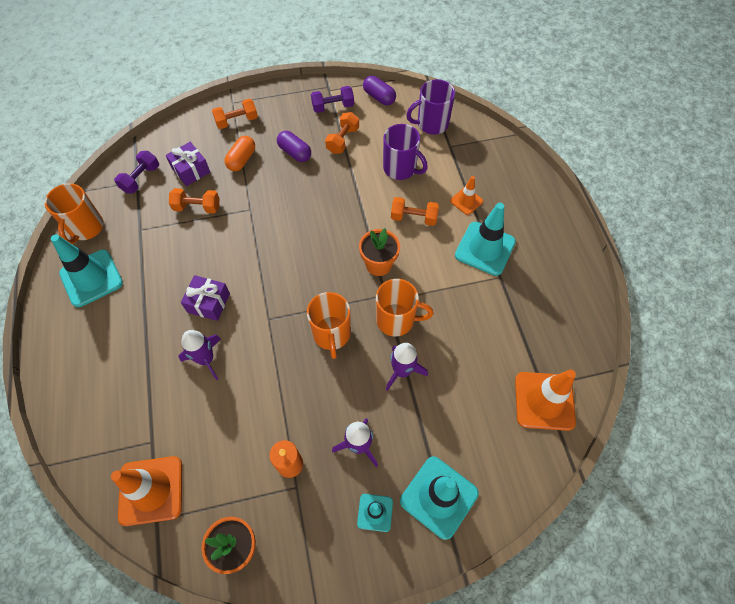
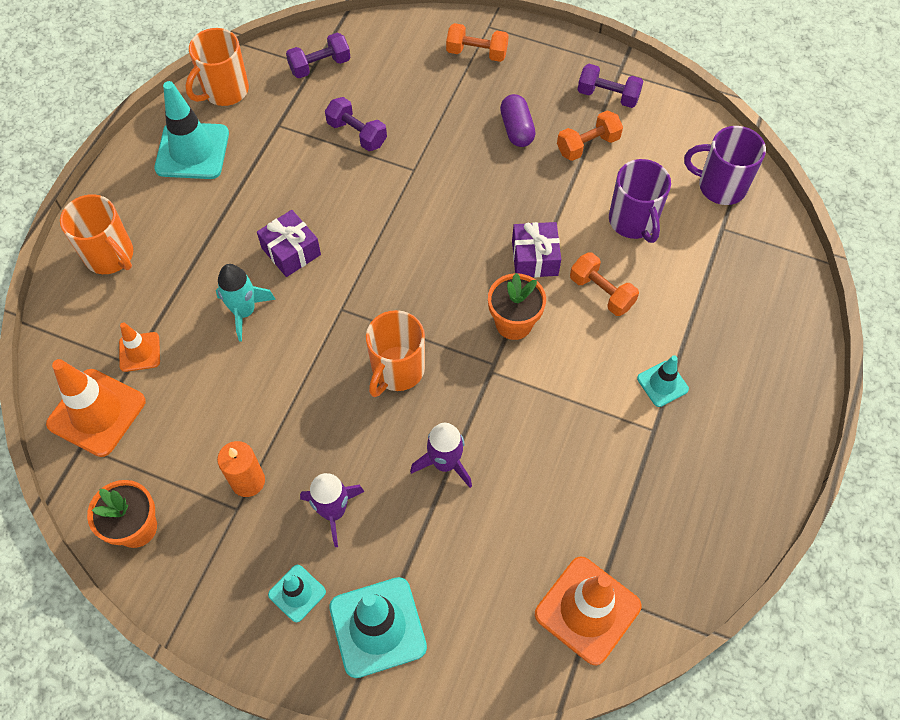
camera: 35 degrees right, 0 degrees up
purple gift [166,142,210,186] -> purple gift moved to [512,222,561,277]
orange dumbbell [169,188,220,214] -> purple dumbbell [325,97,387,151]
purple rocket [179,330,221,380] -> turquoise rocket [216,264,276,342]
orange capsule [224,136,255,171] -> none
purple capsule [363,76,396,105] -> none
orange mug [376,279,434,336] -> orange mug moved to [60,194,133,274]
orange traffic cone [450,176,483,215] -> orange traffic cone moved to [119,322,160,372]
turquoise traffic cone [455,203,516,276] -> turquoise traffic cone [637,355,689,407], size x0.54

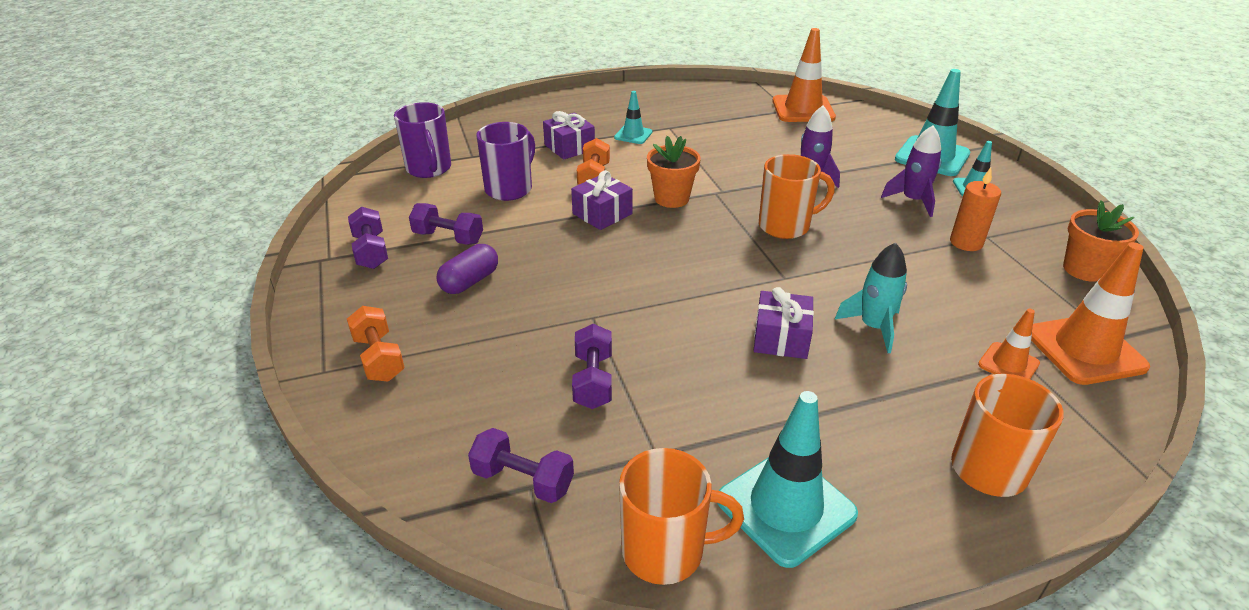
camera: 130 degrees left, 25 degrees down
orange dumbbell [557,110,623,161] -> purple dumbbell [409,203,483,245]
none -> purple gift [543,111,595,160]

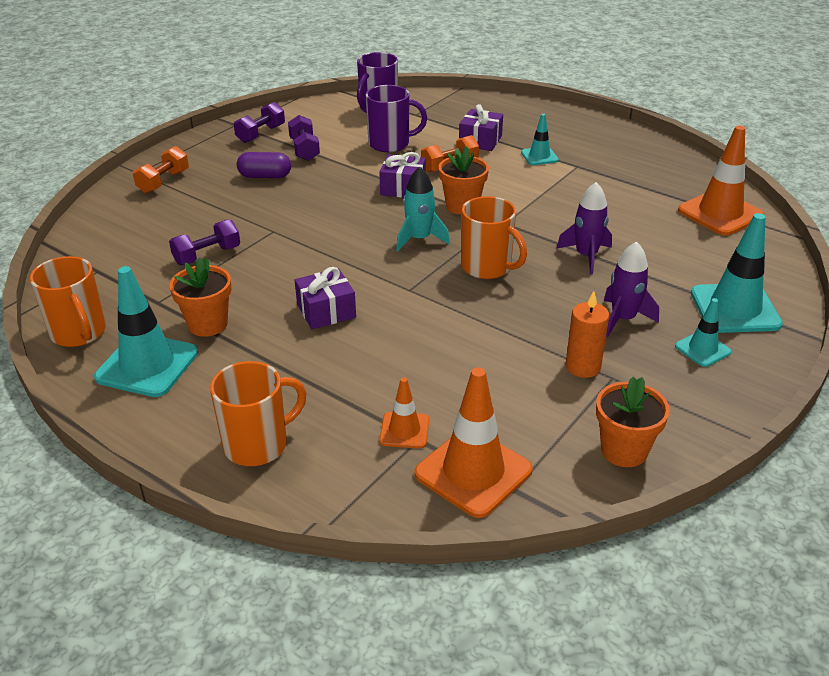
camera: 55 degrees right, 0 degrees up
purple dumbbell [468,428,574,503] -> none
turquoise rocket [835,243,907,353] -> turquoise rocket moved to [396,166,450,251]
none -> orange flower pot [169,257,232,337]

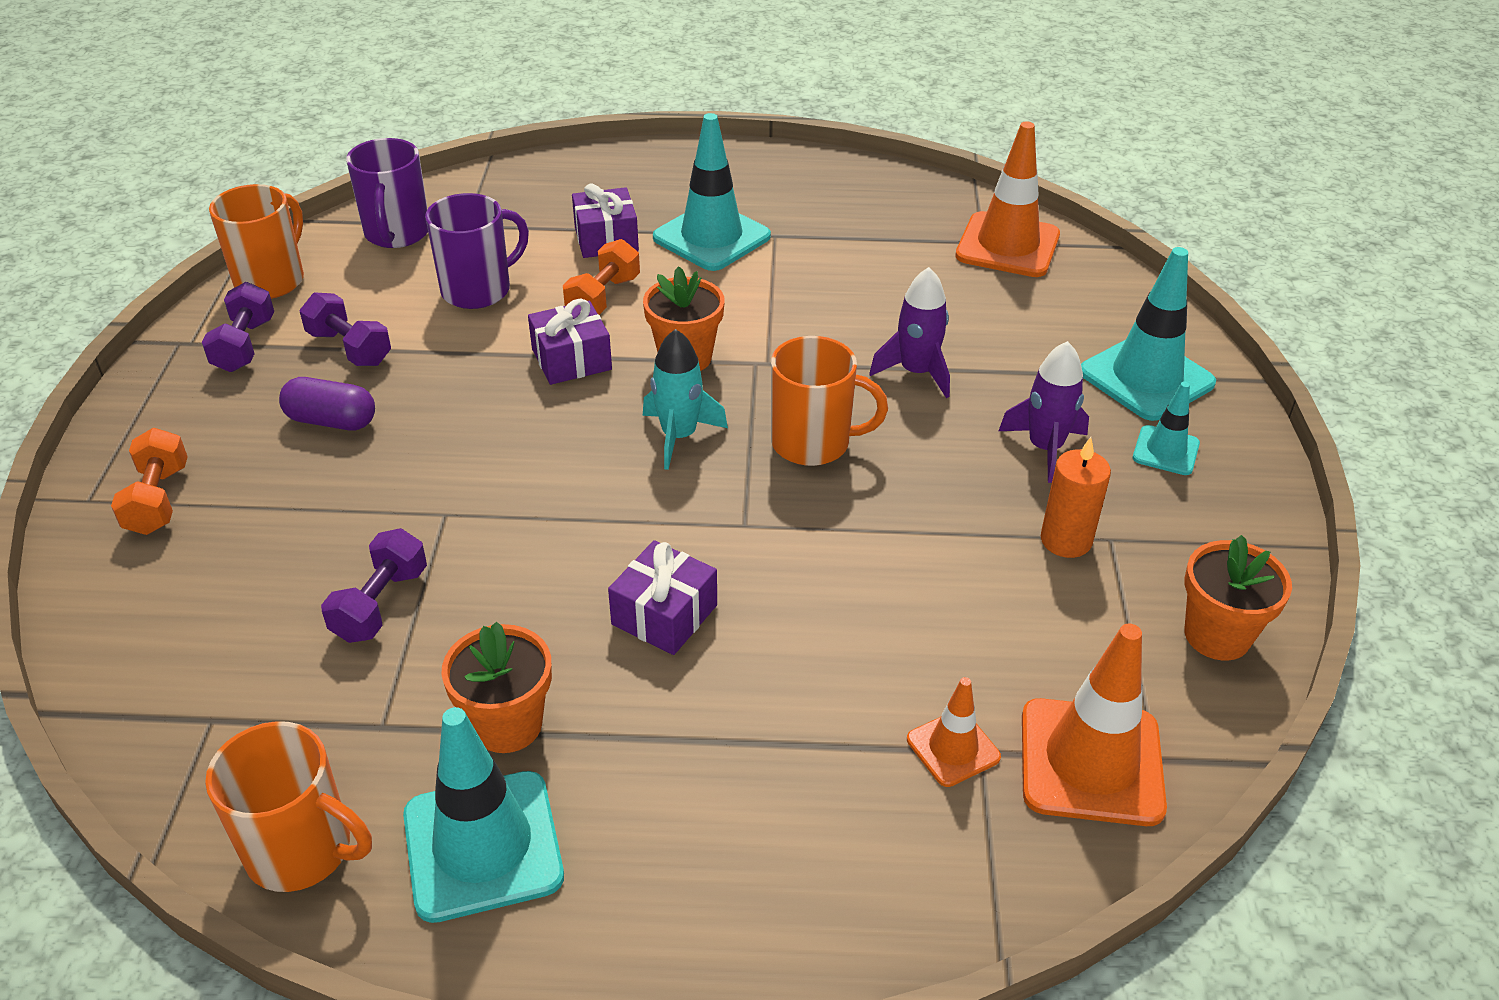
camera: 35 degrees left, 5 degrees up
orange mug [210,361,307,466] -> orange mug moved to [209,184,304,299]
purple capsule [237,152,291,178] -> purple capsule turned 45 degrees clockwise [279,377,375,430]
turquoise traffic cone [521,114,559,165] -> turquoise traffic cone [653,113,771,271], size x1.86

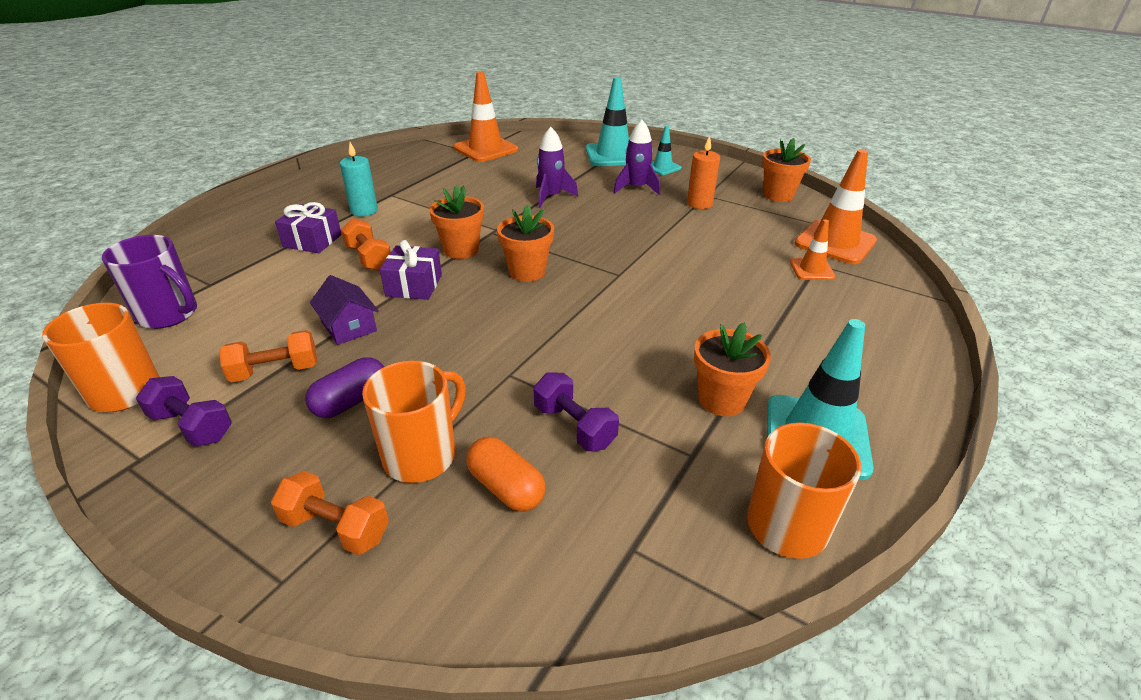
camera: 60 degrees left, 5 degrees down
purple dumbbell [300,292,391,366] -> orange dumbbell [219,330,318,382]
purple mug [425,193,529,309] -> none
purple gift [608,540,717,655] -> none
turquoise rocket [643,329,728,470] -> orange flower pot [497,204,554,282]
turquoise traffic cone [653,113,771,271] -> turquoise candle [340,142,378,217]
orange mug [771,336,888,466] -> orange mug moved to [362,360,466,483]
none -> purple house [310,275,379,345]
none -> orange capsule [466,437,546,512]

